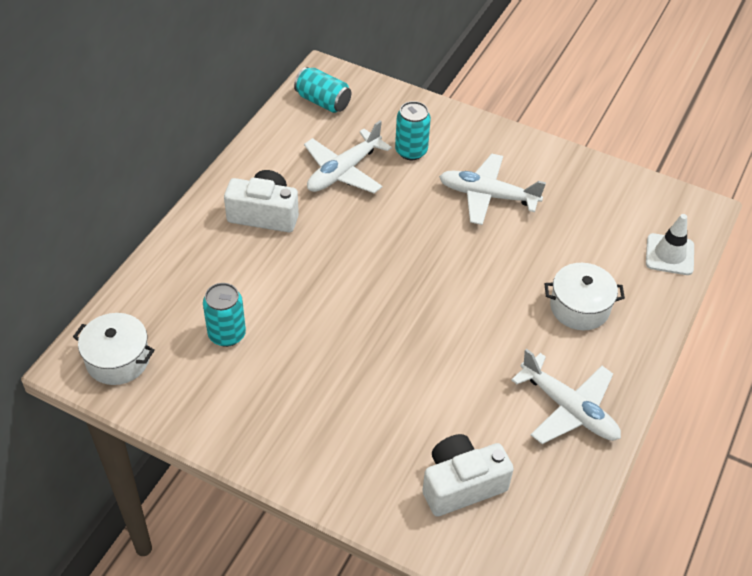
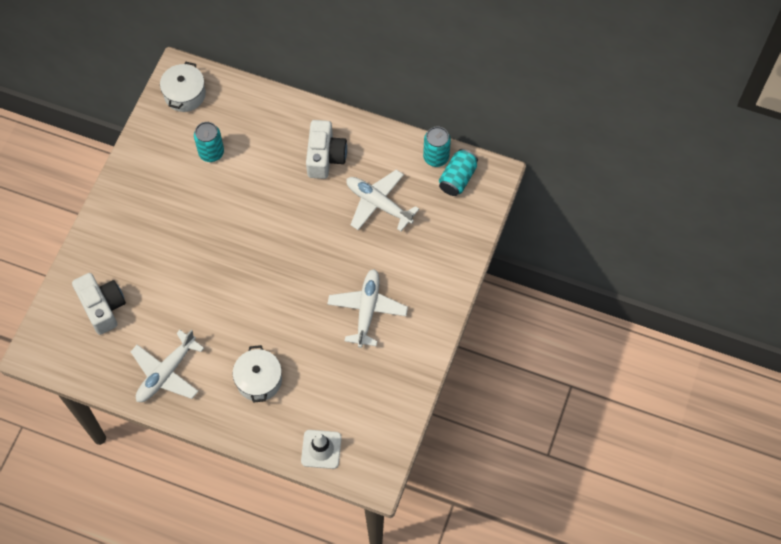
camera: 85 degrees right, 15 degrees up
turquoise can [395,101,431,160] -> turquoise can moved to [423,127,451,167]

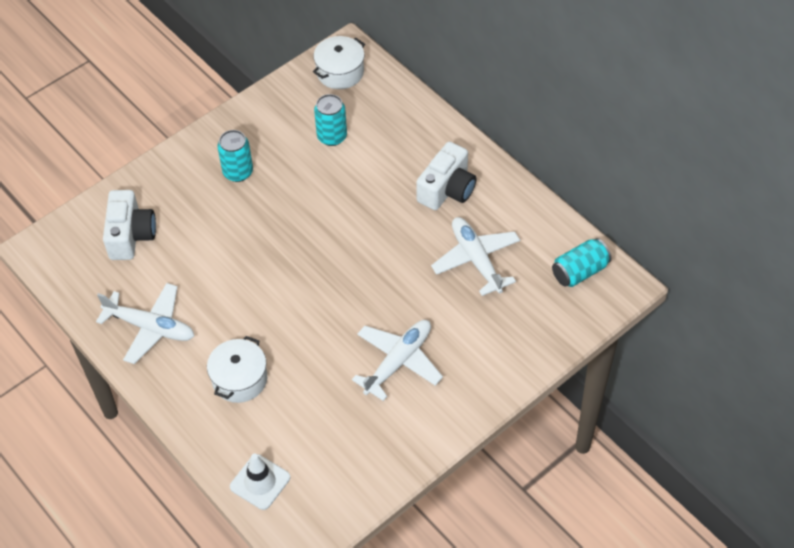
camera: 30 degrees right, 10 degrees down
white plane [130,330,204,402] -> white plane turned 135 degrees counterclockwise [96,283,194,364]
turquoise can [423,127,451,167] -> turquoise can moved to [217,130,253,182]

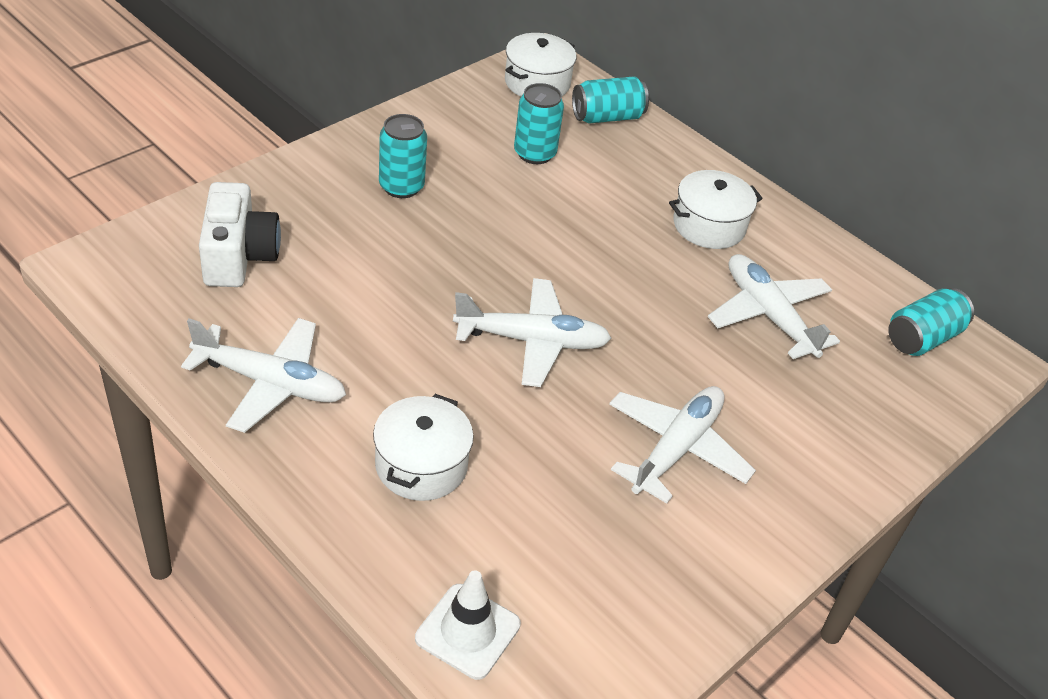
camera: 10 degrees left, 10 degrees down
white camera [416,141,477,210] -> white pot [669,170,763,249]
none -> white plane [453,278,611,387]
none -> turquoise can [572,76,649,124]

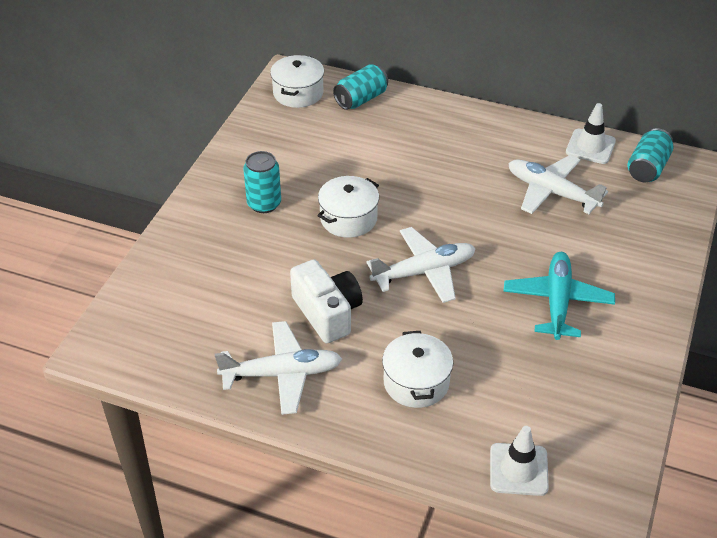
camera: 20 degrees left, 0 degrees up
white camera [199,182,281,287] -> white camera moved to [290,259,363,343]
turquoise can [514,83,564,164] -> none
white plane [609,386,756,504] -> turquoise plane [503,252,615,340]
white pot [669,170,763,249] -> white pot moved to [317,176,379,238]
none -> white traffic cone [566,103,616,164]

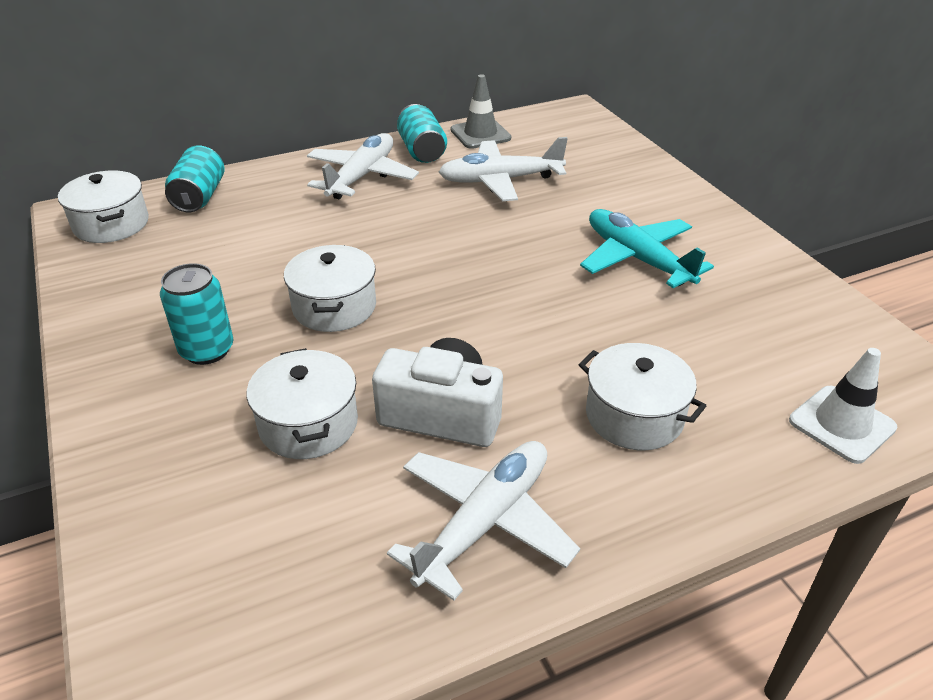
camera: 45 degrees left, 5 degrees down
white plane [366,227,476,303] -> white plane moved to [307,133,419,199]
white traffic cone [566,103,616,164] -> grey traffic cone [451,74,511,149]
turquoise can [627,128,673,182] -> turquoise can moved to [397,104,447,163]
none -> white pot [247,348,358,459]

